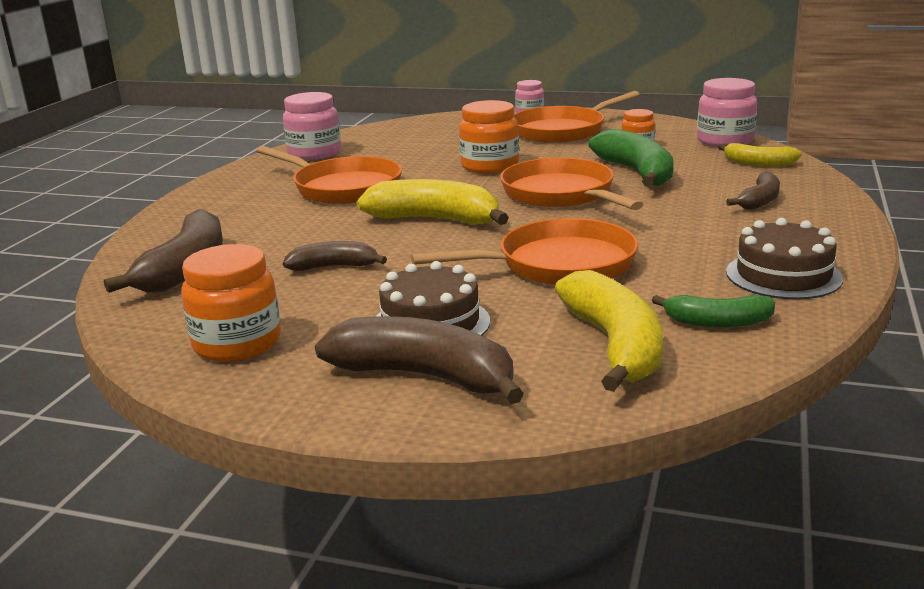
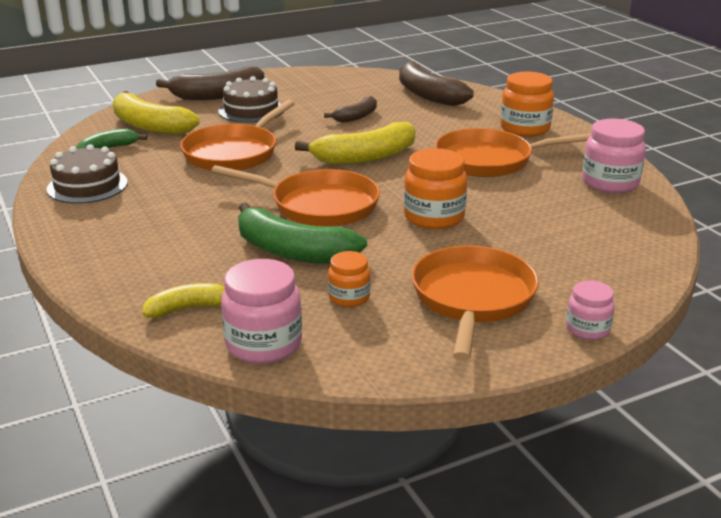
camera: 135 degrees right, 5 degrees up
orange jar [181,244,281,362] -> orange jar moved to [500,71,554,137]
brown banana [726,172,780,210] -> none

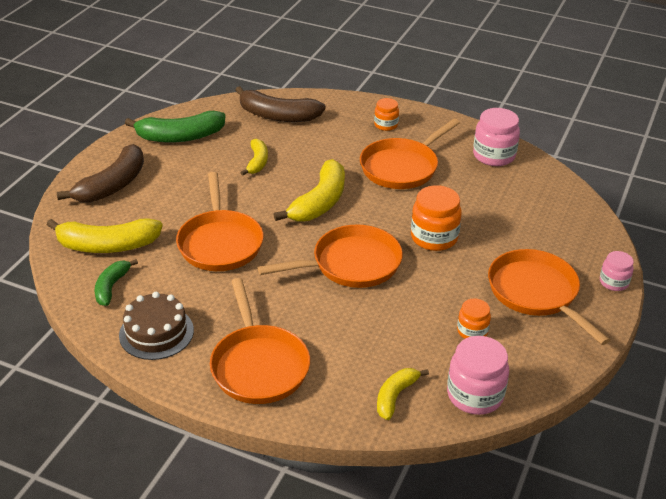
camera: 40 degrees left, 10 degrees up
brown cake [218,76,282,123] -> none
green banana [238,202,367,264] -> green banana moved to [125,111,225,142]
brown banana [324,96,377,123] -> yellow banana [240,139,268,176]
orange jar [500,71,554,137] -> orange jar [374,98,399,131], size x0.59
none -> orange pan [210,278,310,404]

